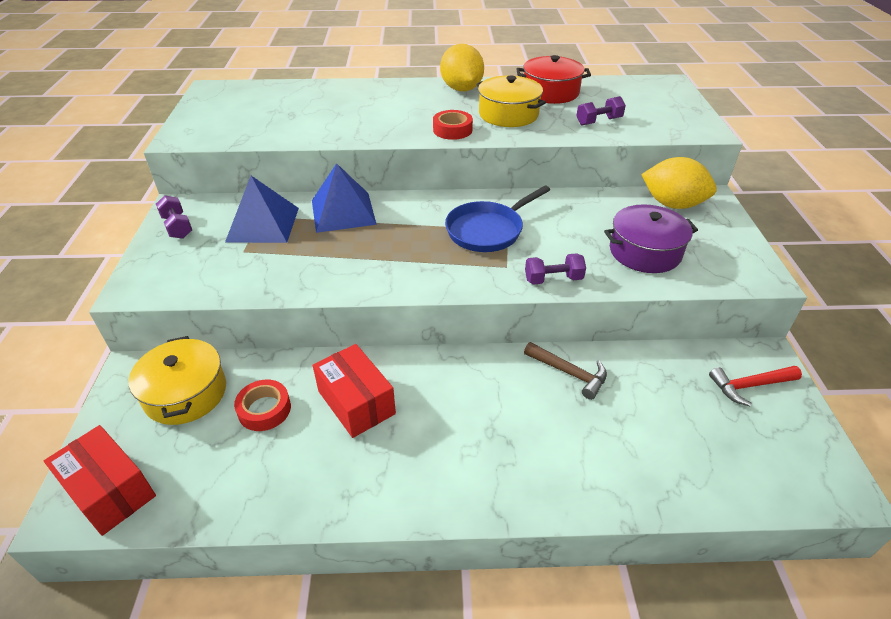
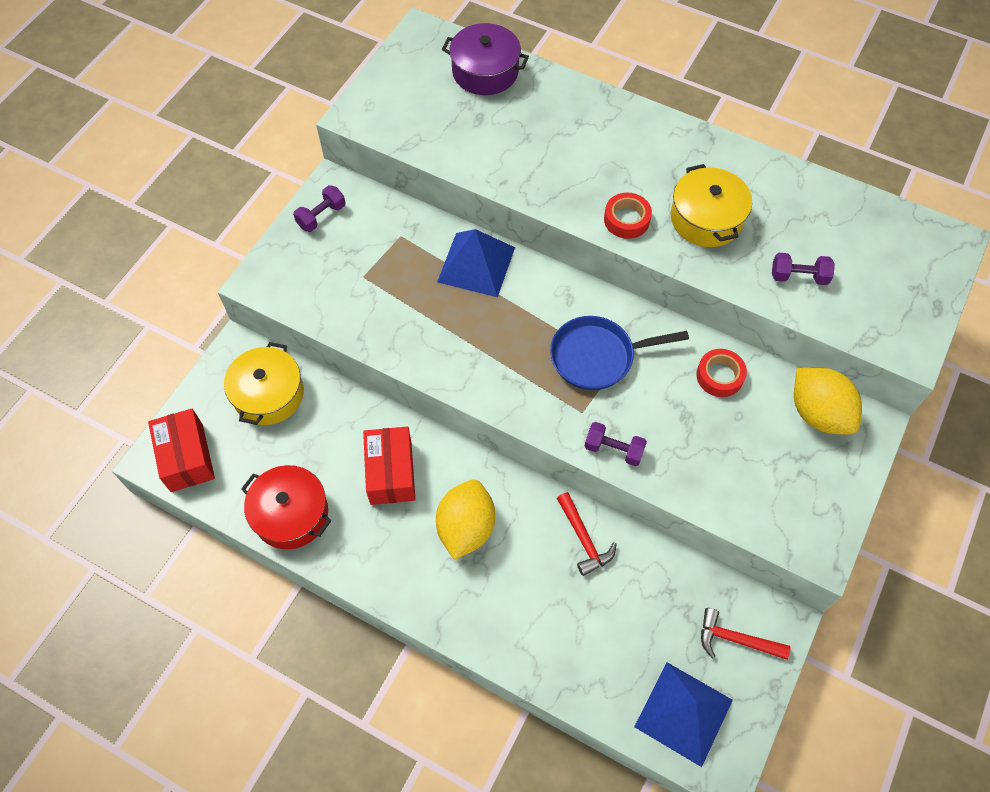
camera: 30 degrees right, 20 degrees up
purple dumbbell [156,195,192,239] -> purple dumbbell turned 45 degrees clockwise [293,185,345,232]
blue pyramid [225,176,299,243] -> blue pyramid moved to [634,662,733,767]
red tape [234,380,291,431] -> red tape moved to [696,349,747,397]
yellow lemon [440,44,484,91] -> yellow lemon moved to [436,480,495,560]
red pot [516,55,591,104] -> red pot moved to [241,465,331,549]
brown hammer [524,342,607,400] -> red hammer [557,492,617,576]
purple pot [604,204,698,273] -> purple pot moved to [442,23,529,95]

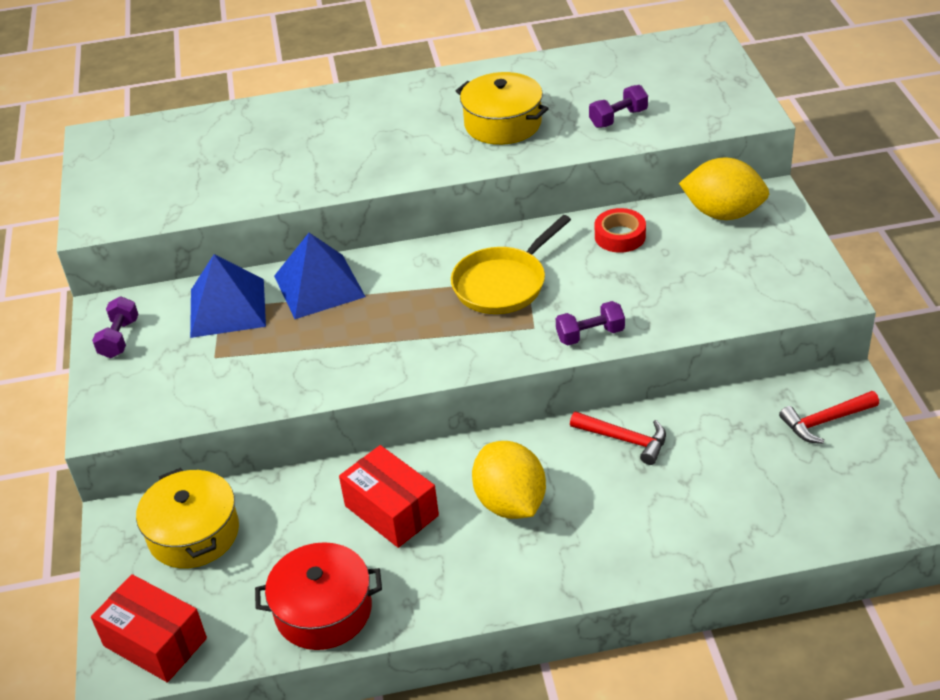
camera: 35 degrees left, 20 degrees down
purple pot [442,23,529,95] -> none
blue pan [550,316,689,390] -> yellow pan [451,215,571,314]
red tape [604,192,652,239] -> none
blue pyramid [634,662,733,767] -> blue pyramid moved to [190,254,266,338]

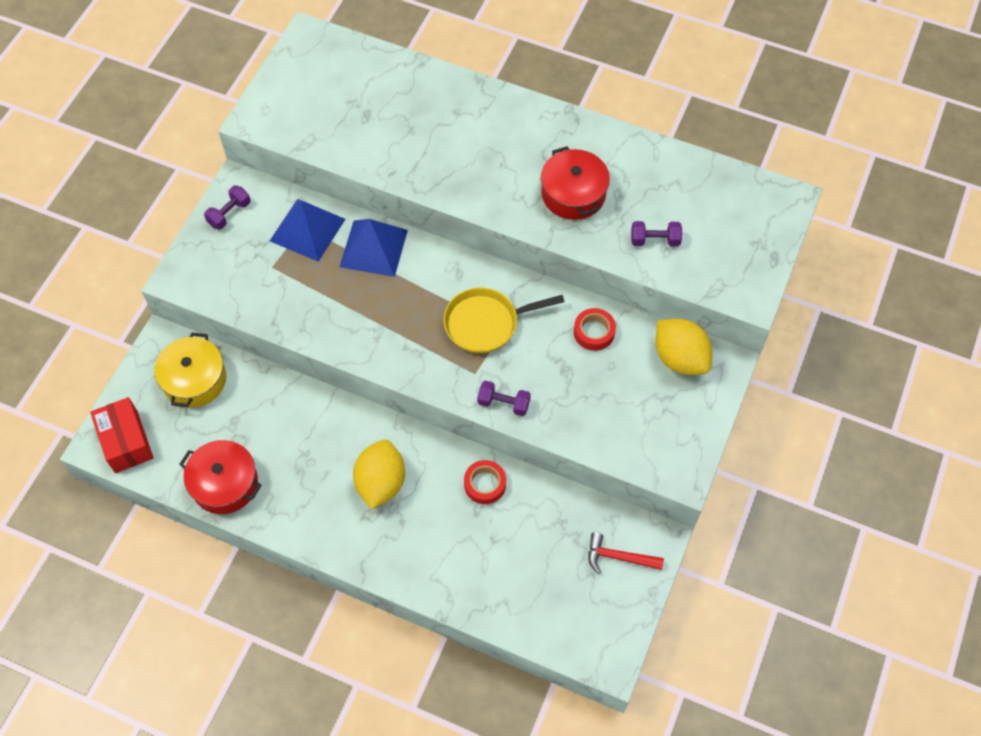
camera: 30 degrees right, 20 degrees up
red box [339,445,439,548] -> none
yellow pot [456,72,549,145] -> red pot [541,146,610,220]
red hammer [570,411,666,465] -> red tape [464,460,506,504]

